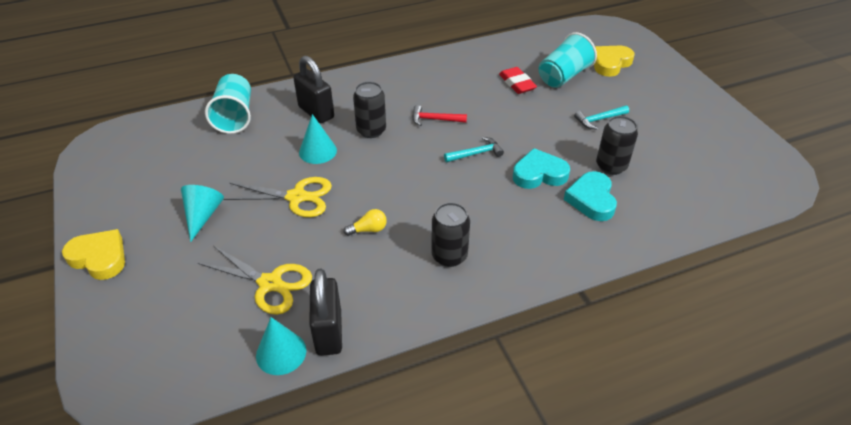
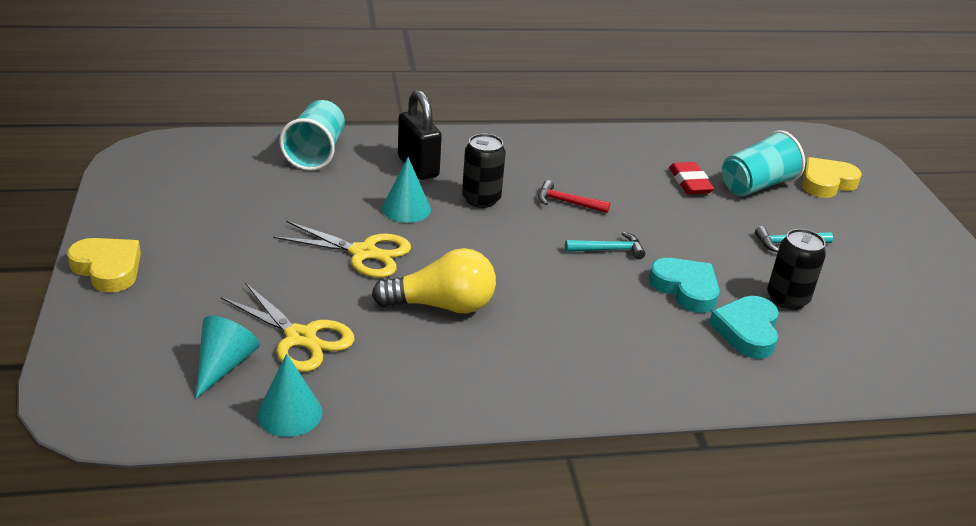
camera: 10 degrees right, 10 degrees down
turquoise cone [181,185,224,242] -> turquoise cone moved to [196,316,260,398]
black padlock [309,269,342,356] -> none
yellow light bulb [344,209,387,236] -> yellow light bulb [372,248,496,314], size x2.13
black can [431,202,470,267] -> none
turquoise heart [513,148,570,189] -> turquoise heart turned 45 degrees clockwise [648,258,720,313]

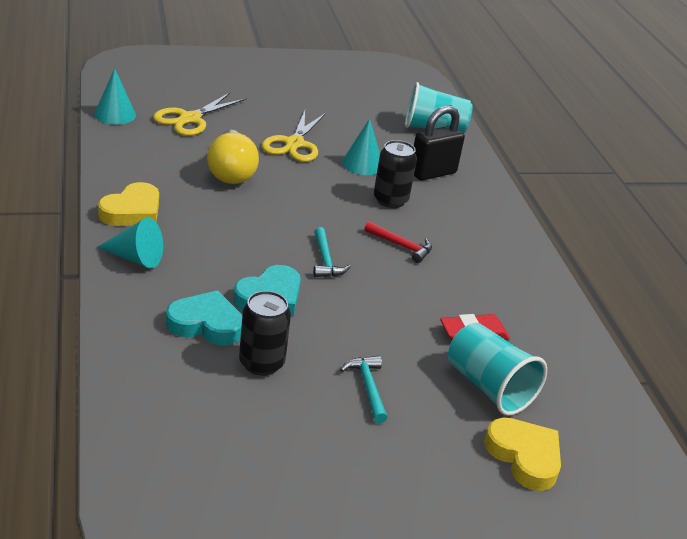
camera: 85 degrees right, 0 degrees up
yellow heart [67,238,141,293] -> yellow heart moved to [98,182,159,226]
turquoise cone [196,316,260,398] -> turquoise cone moved to [97,217,163,268]
red hammer [538,180,610,213] -> red hammer turned 105 degrees clockwise [364,222,432,263]

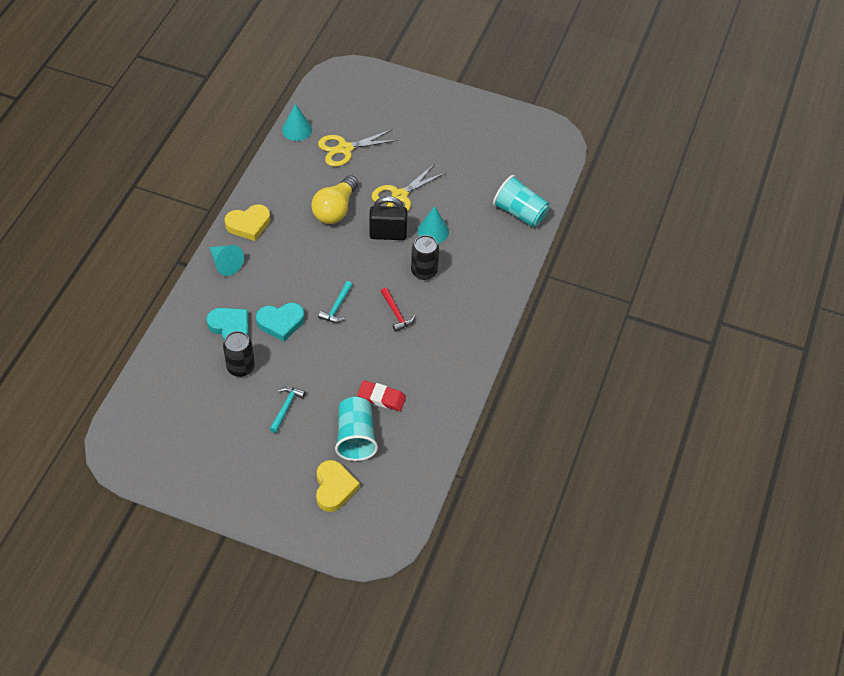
camera: 35 degrees right, 20 degrees up
black padlock [414,105,465,181] -> black padlock moved to [369,196,408,240]

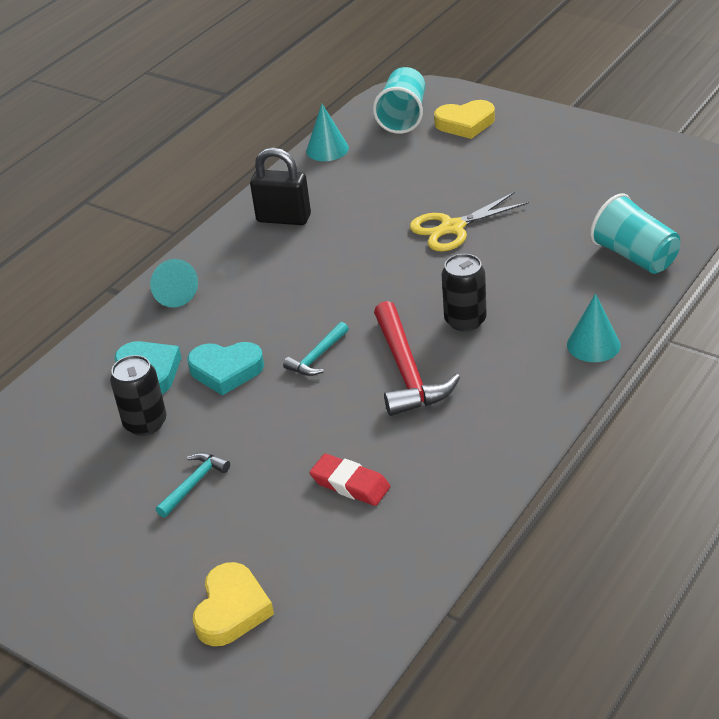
camera: 20 degrees right, 15 degrees down
yellow heart [225,204,270,241] -> yellow heart moved to [434,100,495,139]
yellow light bulb [311,175,358,224] -> none
yellow scissors [318,129,398,167] -> none
turquoise cup [335,397,378,461] -> turquoise cup moved to [373,67,425,134]
black padlock [369,196,408,240] -> black padlock moved to [250,147,311,225]
red hammer [381,288,415,332] -> red hammer [374,301,460,416], size x1.88
turquoise cone [417,206,449,244] -> turquoise cone moved to [567,293,621,362]

